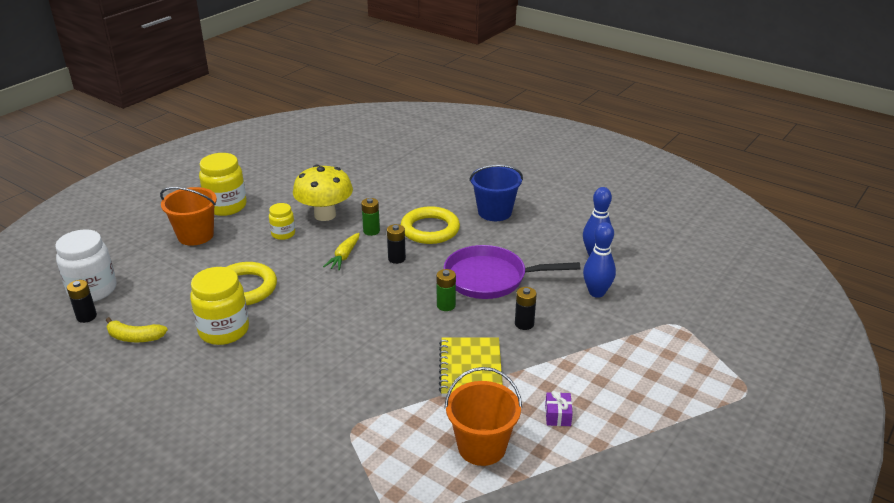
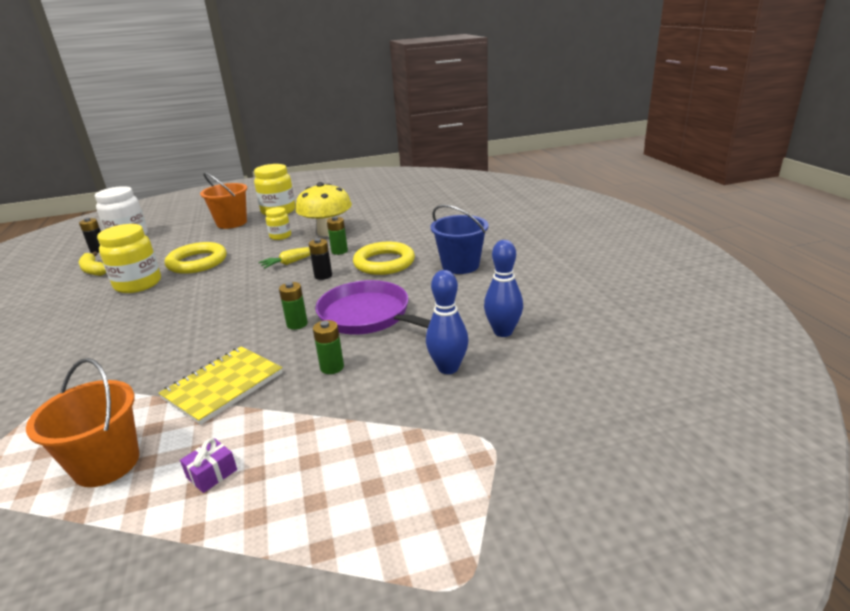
camera: 40 degrees right, 5 degrees down
black battery [515,287,537,330] -> green battery [313,320,344,374]

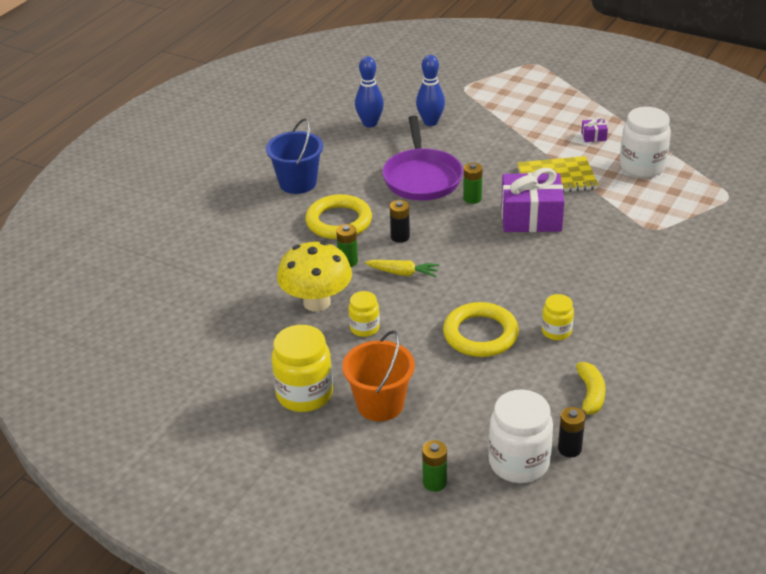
camera: 135 degrees left, 10 degrees up
orange bucket [26,358,139,487] -> white jar [620,107,671,178]
yellow jar [97,224,161,293] -> yellow jar [542,294,574,340], size x0.56
green battery [313,320,344,374] -> green battery moved to [422,440,447,492]
none -> purple gift [501,168,564,232]

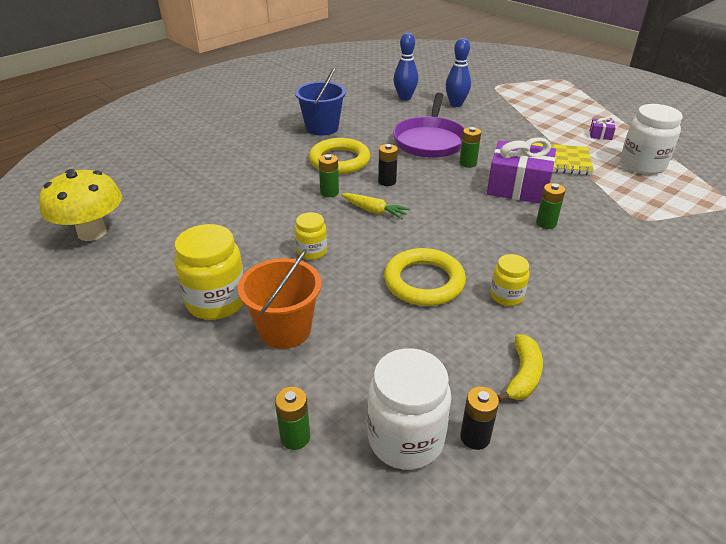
camera: 15 degrees right, 0 degrees up
yellow mushroom [277,241,352,312] -> yellow mushroom moved to [39,169,122,241]
none -> green battery [536,183,566,229]

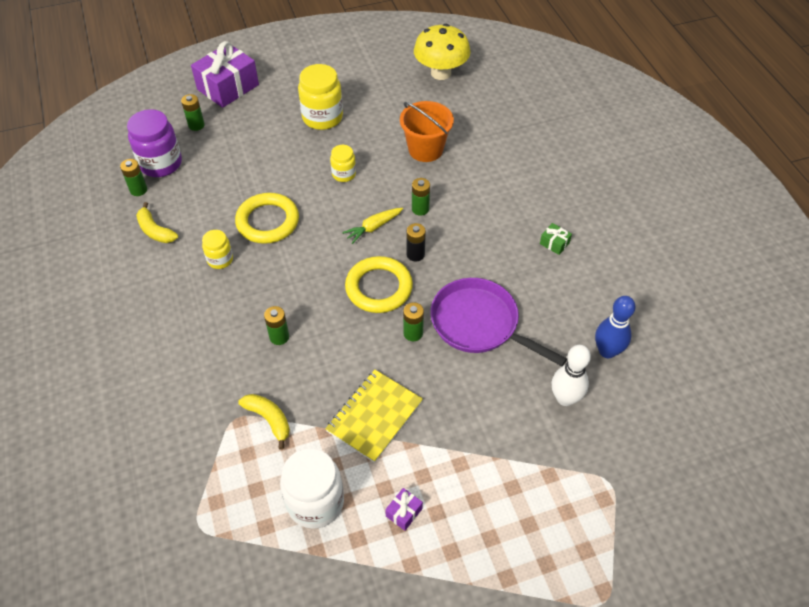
camera: 115 degrees right, 15 degrees up
orange bucket [238,249,322,349] -> orange bucket moved to [400,101,454,162]
blue bucket [295,67,346,136] -> green gift [540,223,572,255]
yellow ring [309,138,370,174] -> yellow ring moved to [345,256,413,313]
white jar [367,348,451,470] -> purple jar [127,109,182,177]
blue bowling pin [445,38,471,107] -> white bowling pin [552,345,591,406]
black battery [460,387,499,450] -> green battery [120,159,147,196]
purple gift [487,137,556,203] -> purple gift moved to [191,41,259,108]
none -> yellow banana [238,394,290,450]

